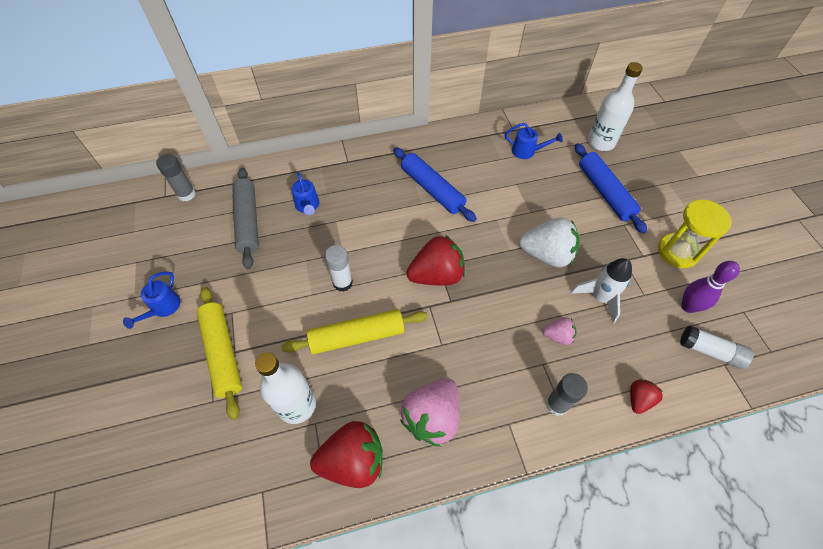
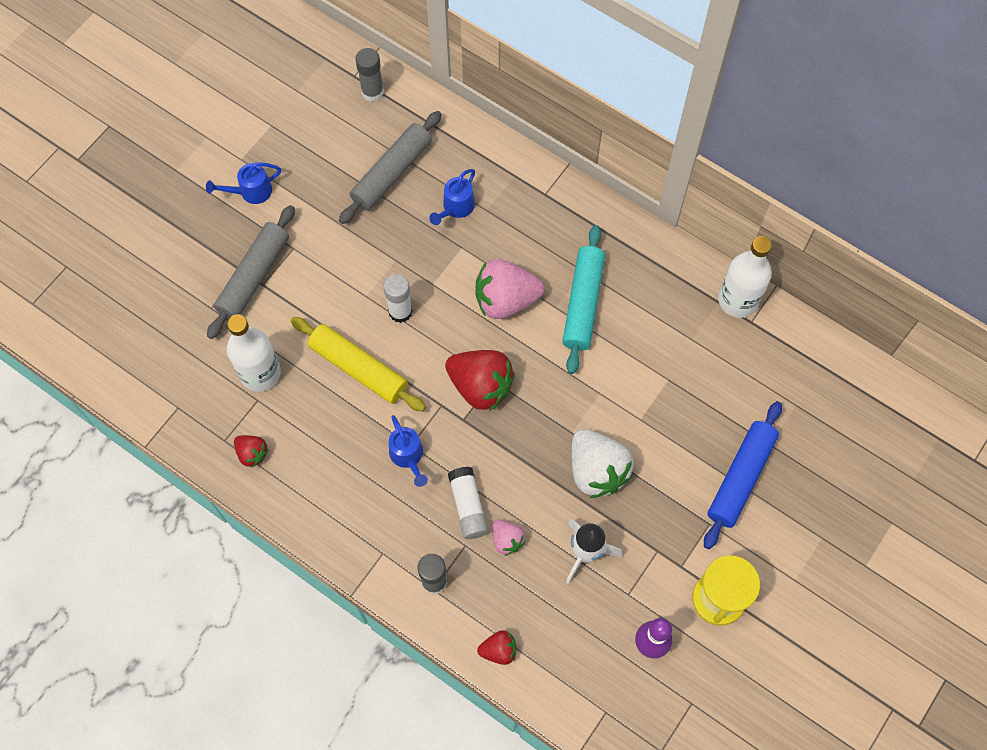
camera: 50 degrees right, 10 degrees up
yellow rolling pin [197,287,242,420] -> grey rolling pin [207,205,295,339]
red strawberry [310,421,383,488] -> red strawberry [234,435,269,468], size x0.52
blue rolling pin [393,147,477,222] -> turquoise rolling pin [562,225,605,374]
pink strawberry [400,378,459,447] -> pink strawberry moved to [475,259,544,319]
blue watering can [505,123,563,159] -> blue watering can moved to [389,415,428,487]
white bottle [588,62,643,151] -> white bottle moved to [718,236,772,318]
white glue stick [680,326,754,369] -> white glue stick moved to [448,467,489,539]

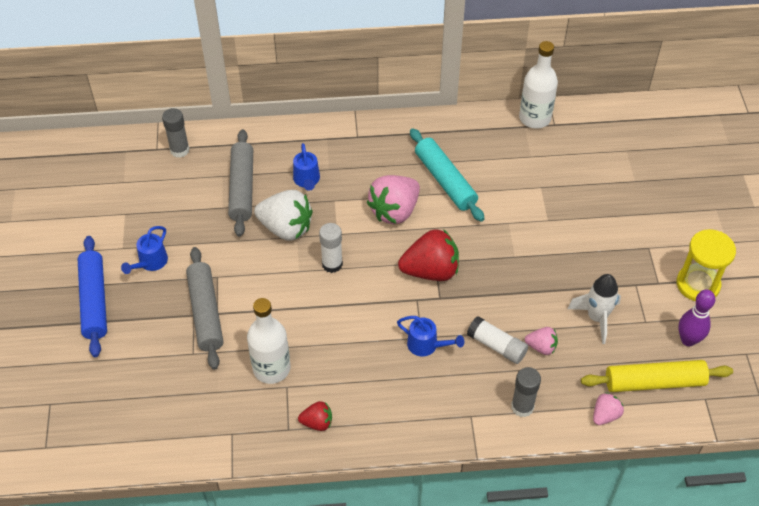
camera: 40 degrees left, 15 degrees down
yellow rolling pin [291,317,426,412] -> yellow rolling pin moved to [581,360,733,392]
red strawberry [477,630,516,665] -> pink strawberry [593,392,624,425]
white strawberry [572,429,633,498] -> white strawberry moved to [254,190,313,241]
blue rolling pin [704,401,782,549] -> blue rolling pin moved to [78,236,107,357]

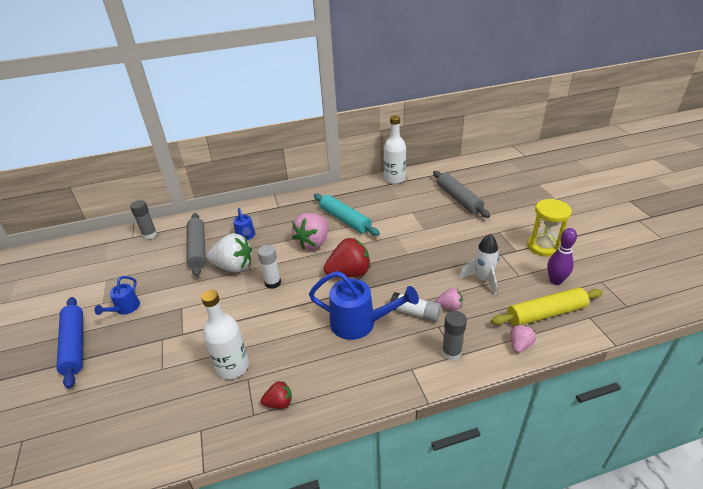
camera: 10 degrees left, 15 degrees down
grey rolling pin [186,247,223,370] -> grey rolling pin moved to [433,171,490,218]
blue watering can [397,316,464,357] -> blue watering can [309,271,419,340], size x1.82

